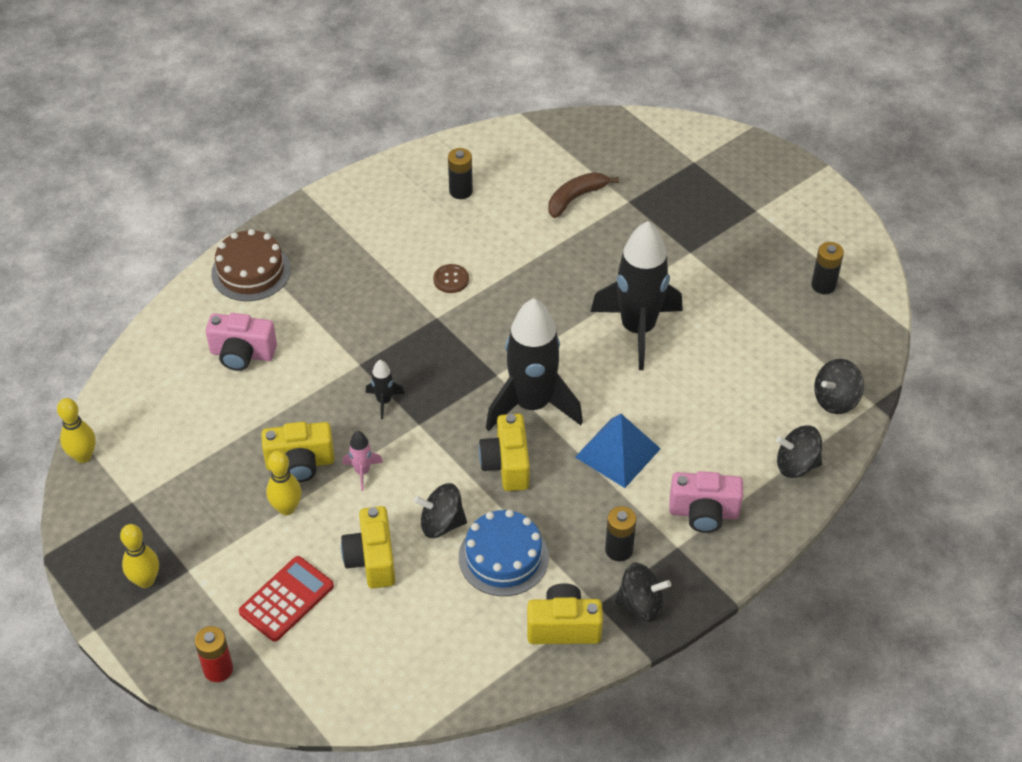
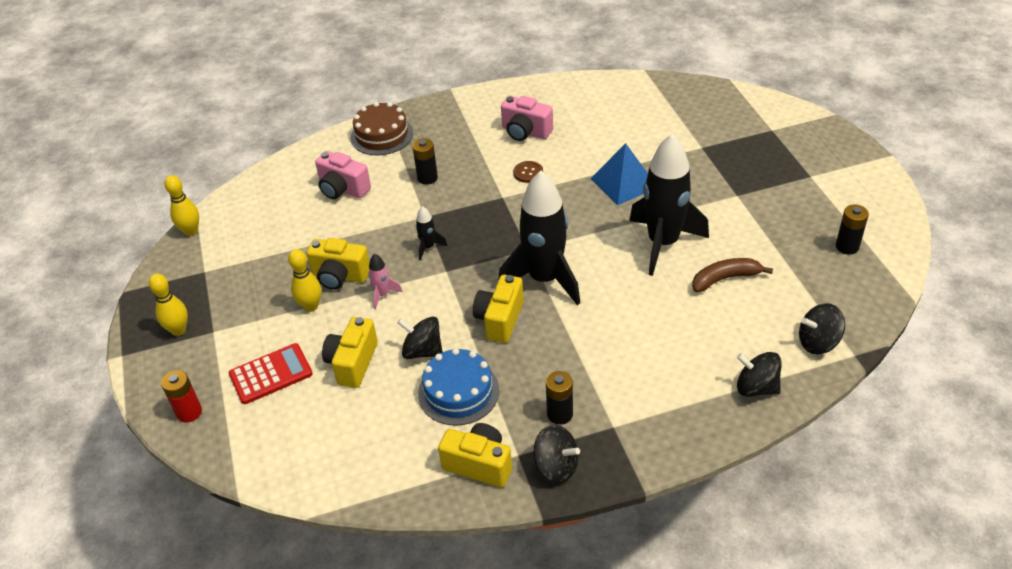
camera: 25 degrees right, 5 degrees down
black battery [448,148,473,199] -> black battery moved to [412,138,438,185]
brown banana [549,172,619,218] -> brown banana moved to [692,258,773,292]
blue pyramid [575,414,661,488] -> blue pyramid moved to [590,143,648,205]
pink camera [669,471,743,533] -> pink camera moved to [501,96,553,141]

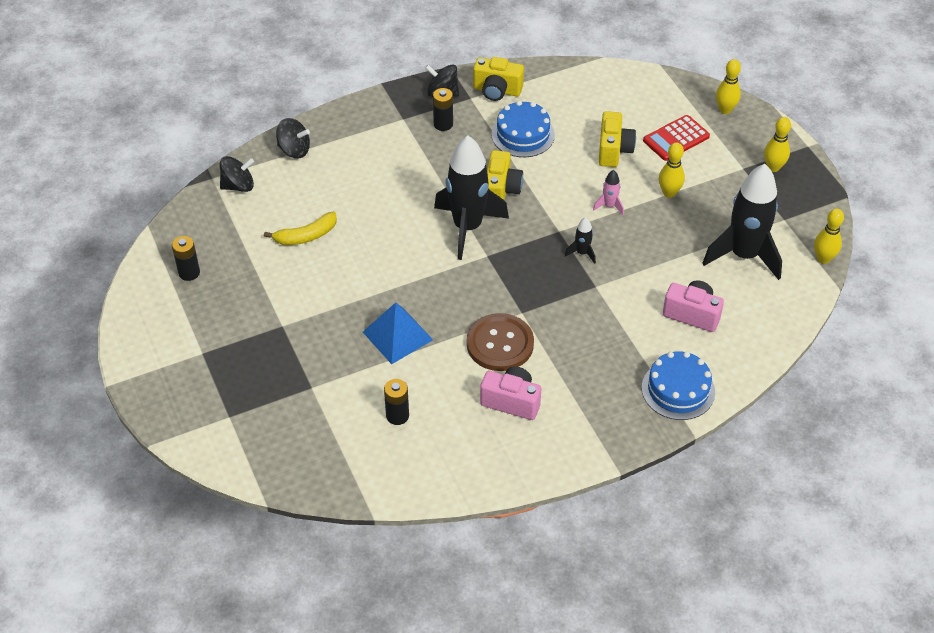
camera: 170 degrees right, 5 degrees up
red battery [161,370,202,423] -> yellow bowling pin [716,59,741,114]
yellow camera [306,238,370,290] -> none
brown cake [351,102,413,156] -> blue cake [642,351,715,420]
black spinning top [397,316,443,359] -> none
black battery [412,138,438,185] -> black battery moved to [384,379,409,425]
brown button [513,161,543,183] -> brown button [467,313,534,371], size x2.10
black rocket [629,134,709,276] -> black rocket moved to [702,164,782,280]
brown banana [692,258,773,292] -> yellow banana [264,212,337,245]

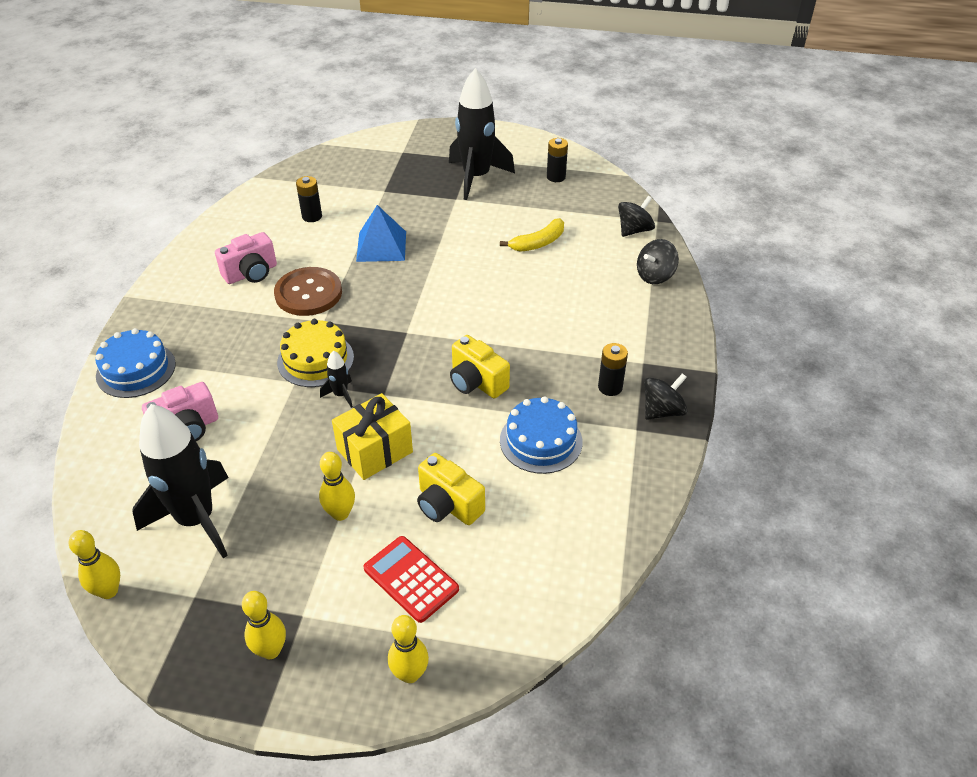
camera: 125 degrees right, 5 degrees down
black spinning top [220,156,254,192] -> black spinning top turned 150 degrees counterclockwise [618,196,655,237]
yellow banana [264,212,337,245] -> yellow banana turned 135 degrees counterclockwise [500,218,564,252]
black rocket [434,135,509,260] -> black rocket moved to [449,68,515,200]
yellow camera [473,57,524,101] -> none
pink rocket [593,170,624,215] -> yellow gift [332,393,413,480]
red calculator [643,115,710,161] -> red calculator turned 45 degrees counterclockwise [364,536,459,623]
none -> yellow cake [277,319,354,387]

